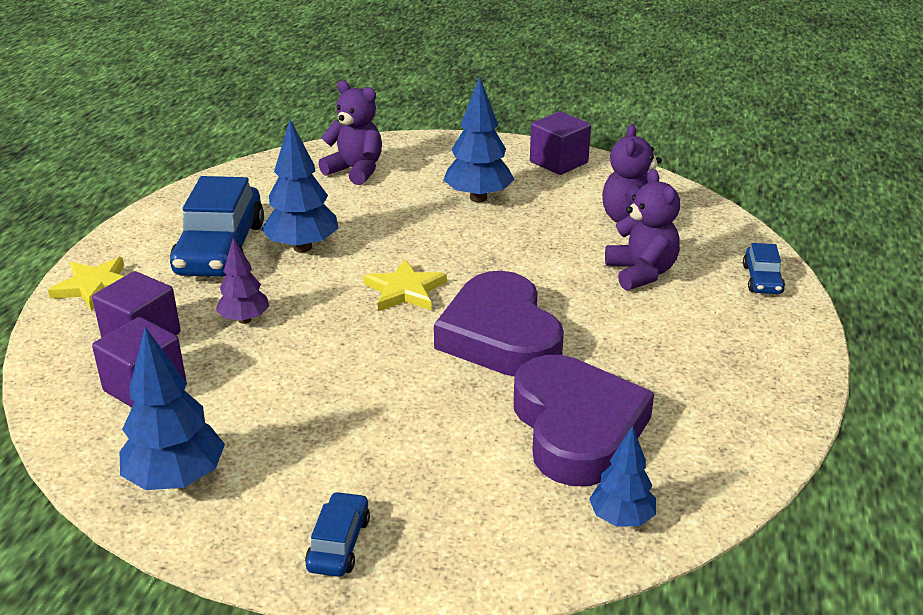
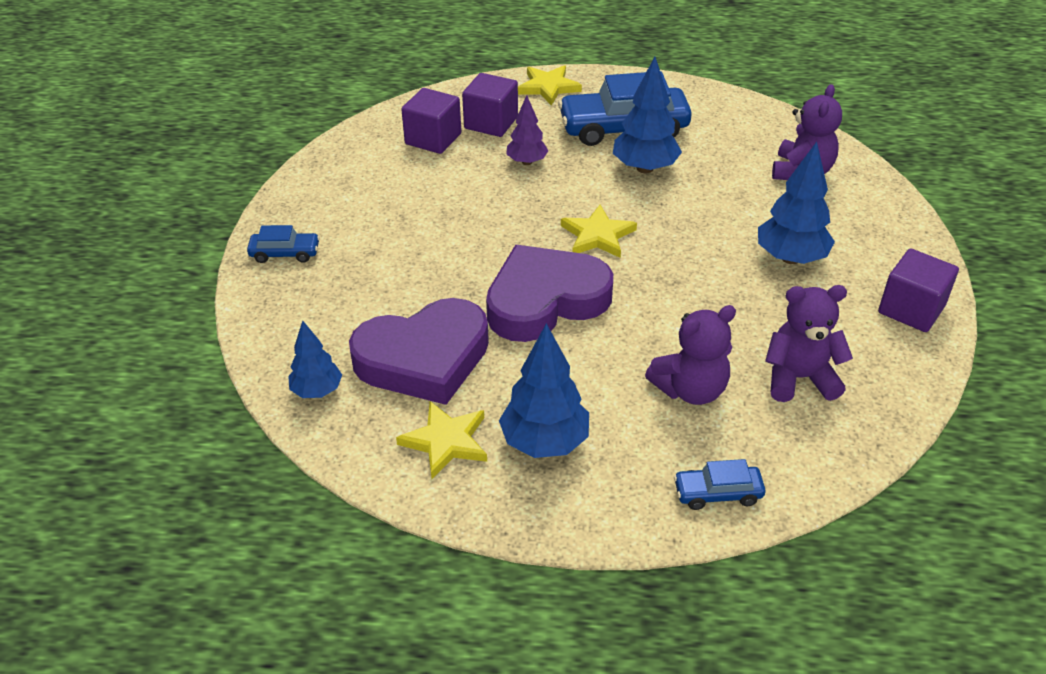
camera: 80 degrees right, 10 degrees up
blue tree [119,327,225,490] -> blue tree moved to [499,323,589,458]
none -> yellow star [396,401,487,479]

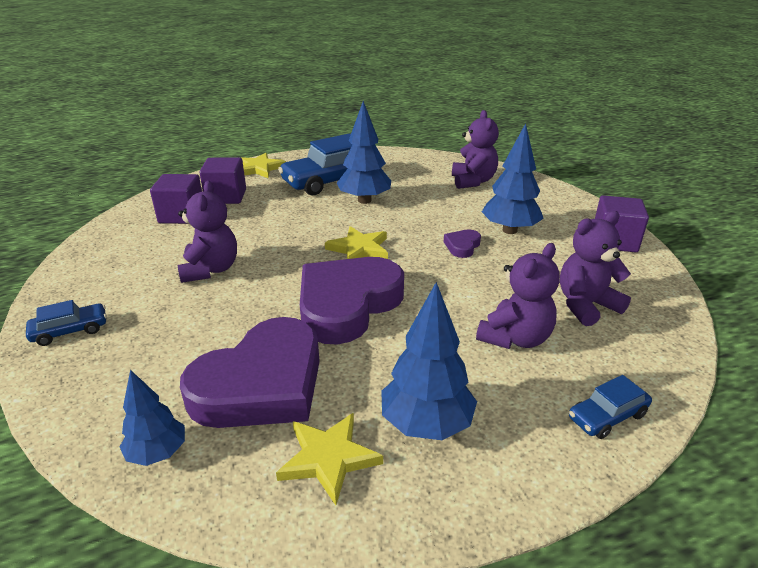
camera: 25 degrees left, 10 degrees down
purple tree [506,95,549,165] -> none
none -> purple teddy bear [178,181,237,283]
none -> purple heart [444,229,481,258]

